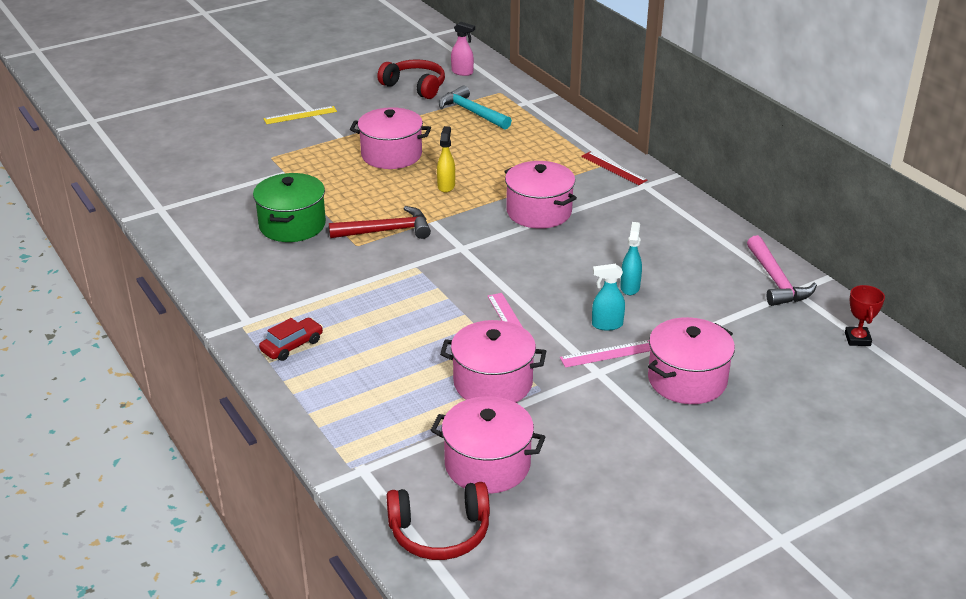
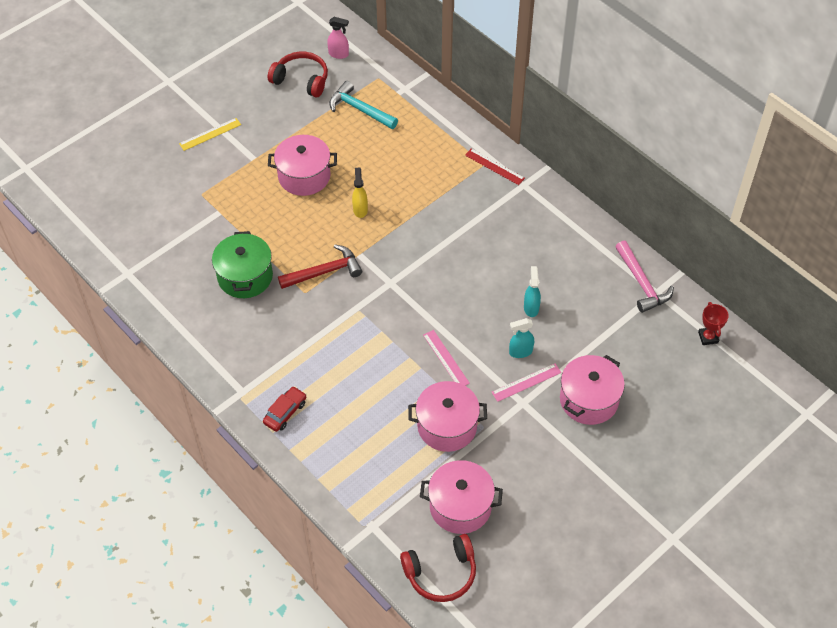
camera: 10 degrees left, 20 degrees up
pink pot [504,161,577,229] -> none

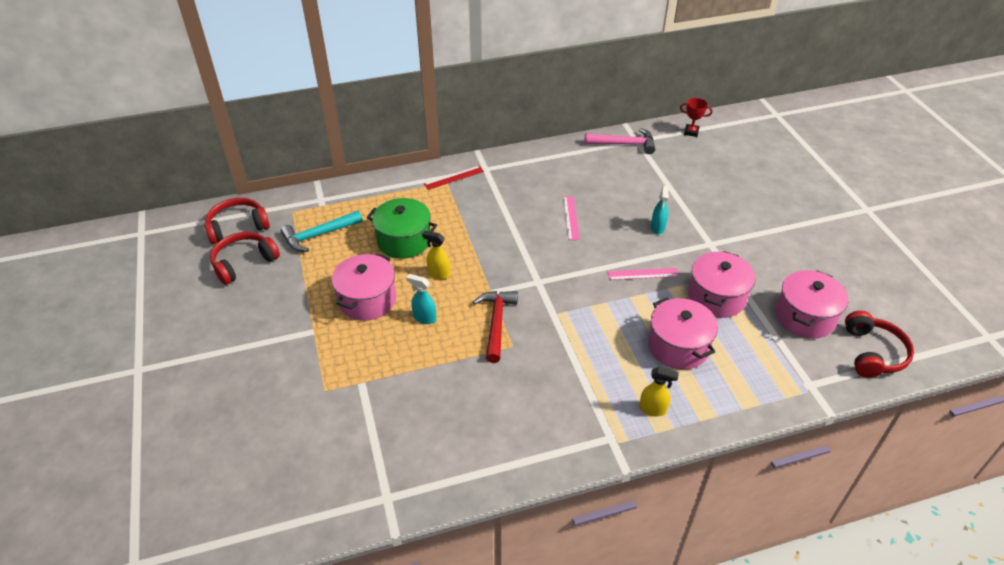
camera: 65 degrees left, 10 degrees down
yellow ruler [179,118,241,151] -> none
green pot [212,231,273,298] -> green pot moved to [367,198,437,259]
red car [263,386,306,432] -> yellow spray bottle [639,367,679,416]
pink spray bottle [327,17,349,59] -> red headphones [204,198,270,244]
pink ruler [492,364,561,402] -> pink ruler moved to [563,196,580,240]
turquoise spray bottle [524,266,541,317] -> turquoise spray bottle moved to [406,274,436,324]
pink pot [560,355,625,425] -> pink pot moved to [648,298,718,370]

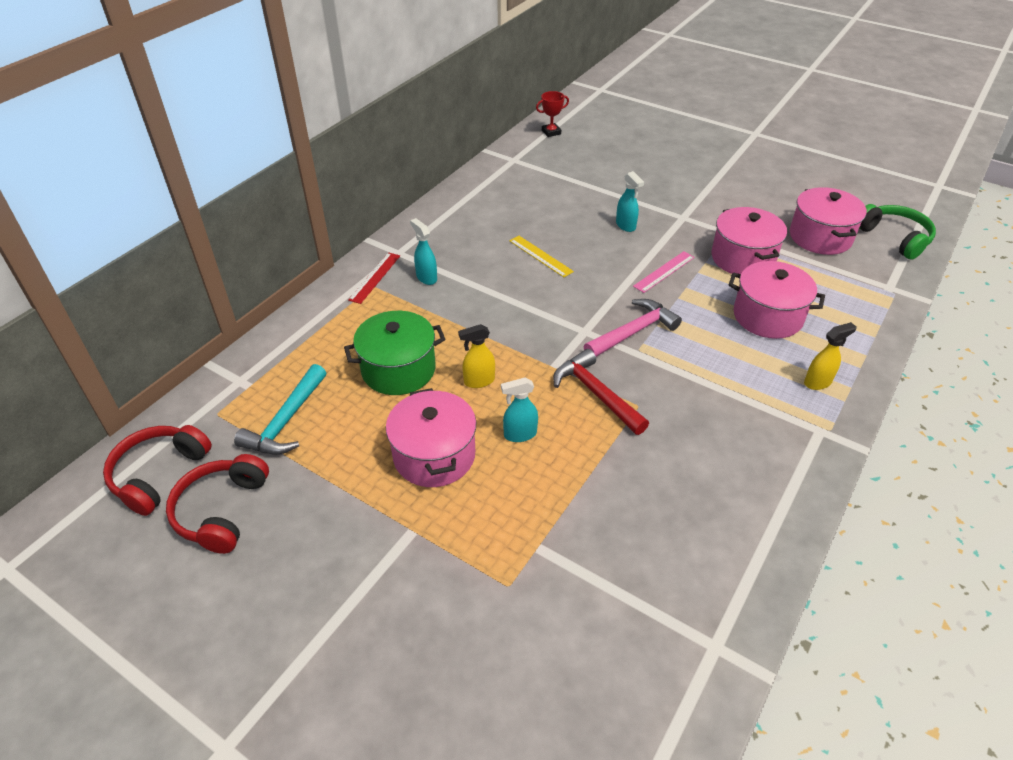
camera: 40 degrees left, 0 degrees up
pink ruler [563,196,580,240] -> yellow ruler [509,236,574,277]
pink hammer [585,128,655,154] -> pink hammer moved to [584,299,682,357]
red headphones [845,311,914,378] -> green headphones [859,204,936,260]
none -> turquoise spray bottle [410,218,437,285]

